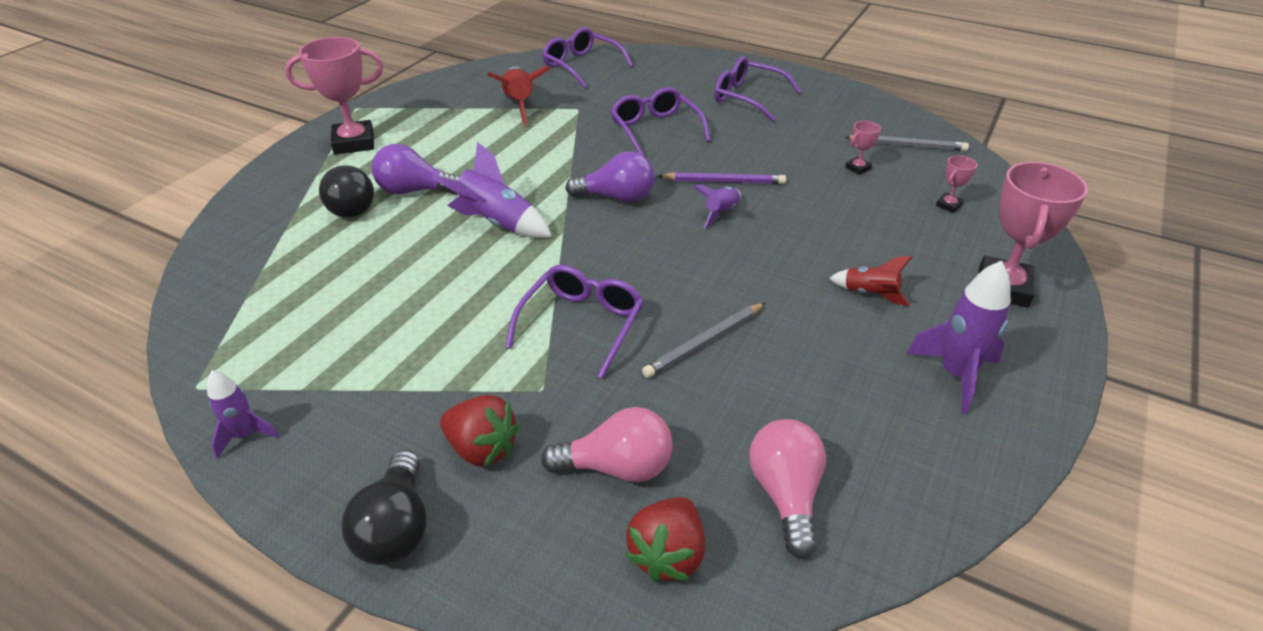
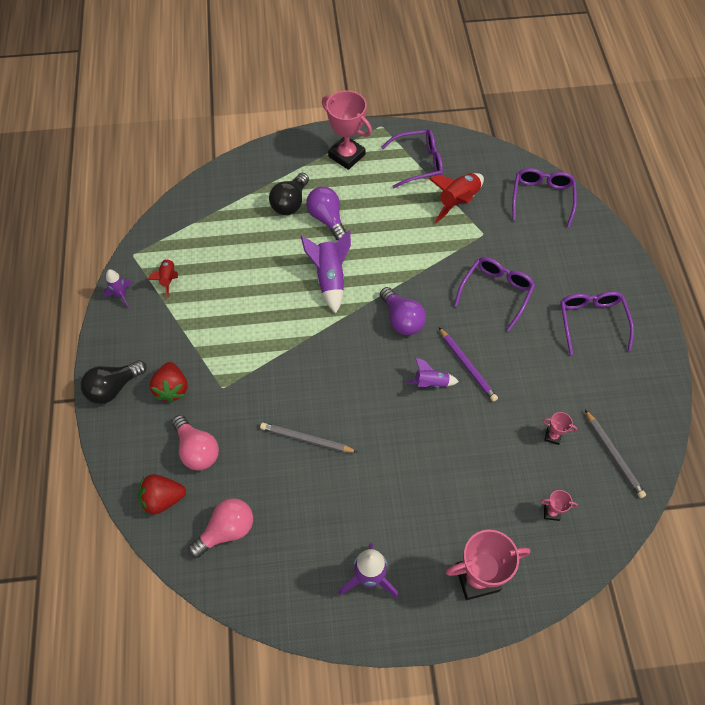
camera: 55 degrees right, 20 degrees up
purple glasses [505,265,644,379] -> purple glasses moved to [381,129,443,188]
red rocket [829,256,912,306] -> red rocket moved to [148,257,178,299]

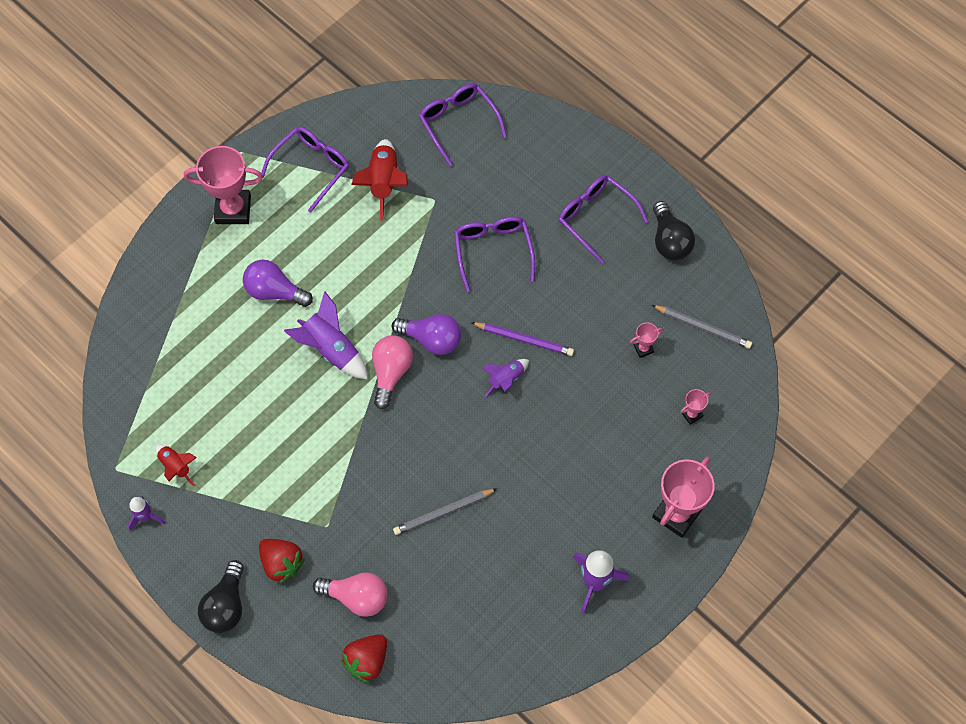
camera: 40 degrees left, 5 degrees up
pink light bulb [188,498,253,558] -> pink light bulb moved to [372,335,413,409]
black light bulb [269,173,309,215] -> black light bulb moved to [653,201,695,260]

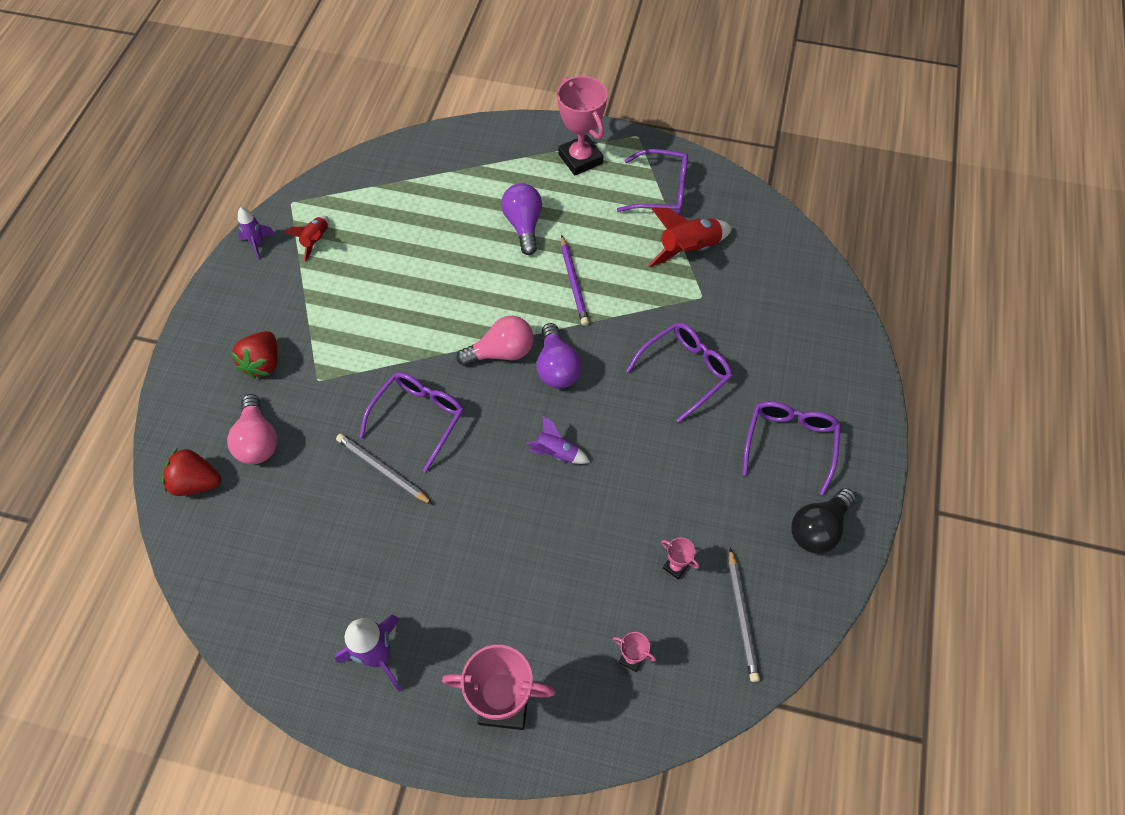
camera: 60 degrees right, 5 degrees down
black light bulb [198,560,244,633] -> none
purple rocket [284,291,368,379] -> none
purple glasses [419,84,507,166] -> purple glasses moved to [359,372,464,472]
purple pencil [471,322,574,356] -> purple pencil moved to [561,235,589,326]

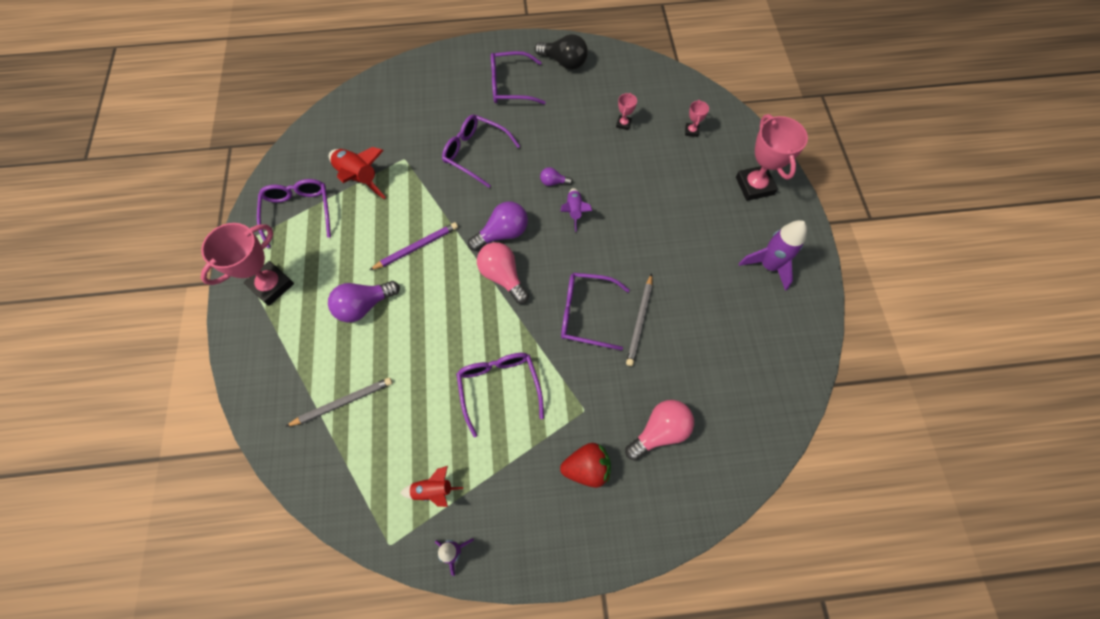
camera: 110 degrees left, 5 degrees up
red strawberry [162,449,221,496] -> none
grey pencil [729,548,760,682] -> grey pencil moved to [285,378,392,427]
none -> purple glasses [456,353,544,438]
none -> purple light bulb [540,167,573,186]

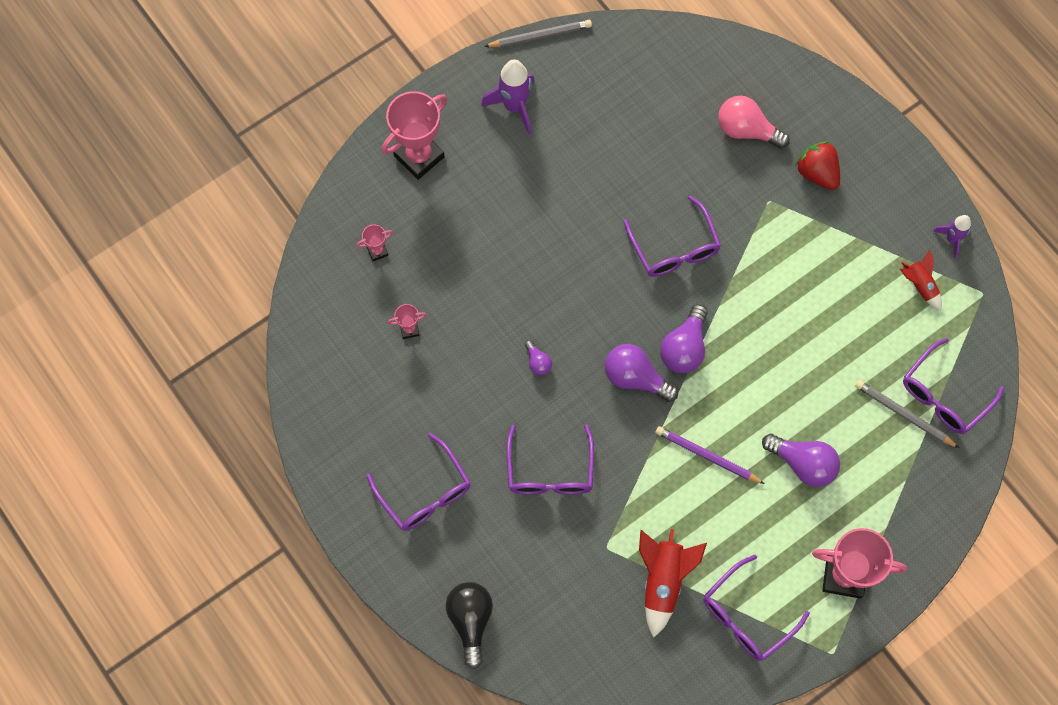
camera: 120 degrees left, 5 degrees up
purple glasses [456,353,544,438] -> purple glasses moved to [903,338,1004,434]
pink light bulb [477,242,529,304] -> purple light bulb [660,304,708,373]
black light bulb [534,34,588,70] -> black light bulb moved to [446,582,493,669]
purple rocket [560,188,592,232] -> none
grey pencil [626,274,652,366] -> grey pencil moved to [484,20,592,47]

